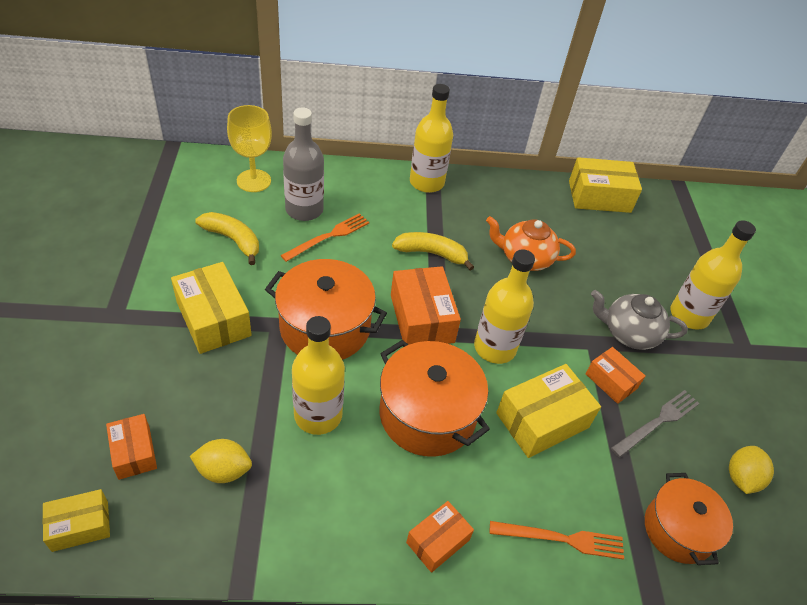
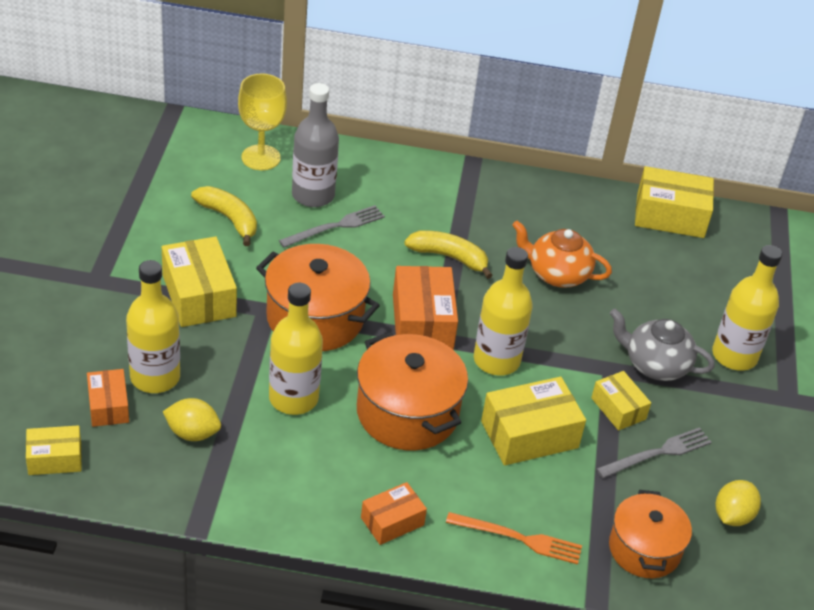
camera: 10 degrees right, 5 degrees down
orange fork [280,213,369,262] -> grey fork [279,205,385,247]
yellow bottle [410,84,453,193] -> yellow bottle moved to [126,260,180,393]
orange box [586,347,645,404] -> yellow box [591,371,651,431]

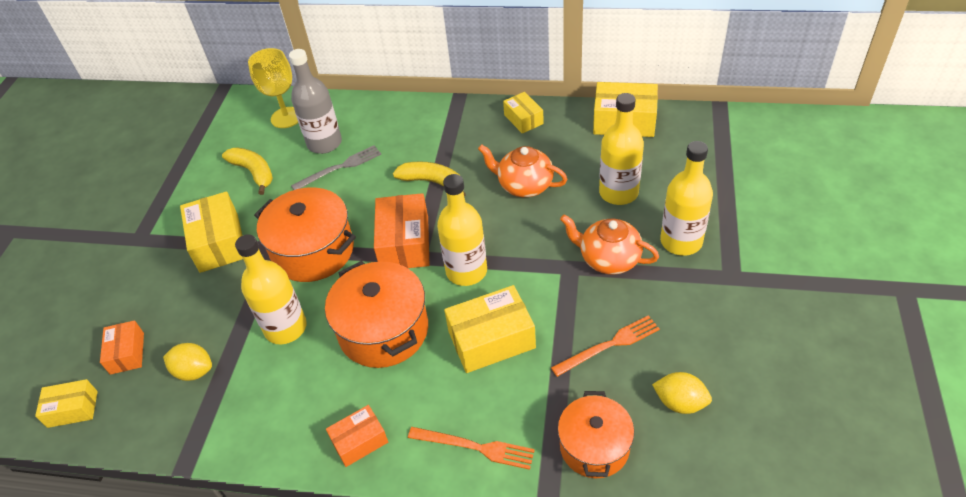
camera: 10 degrees right, 5 degrees up
yellow bottle [126,260,180,393] -> yellow bottle moved to [599,93,644,205]
yellow box [591,371,651,431] -> yellow box moved to [503,92,544,134]
grey fork [596,427,712,478] -> orange fork [551,315,660,377]
grey teapot [610,309,715,381] -> orange teapot [560,214,659,275]
yellow lemon [716,480,761,526] -> yellow lemon turned 75 degrees clockwise [652,372,712,414]

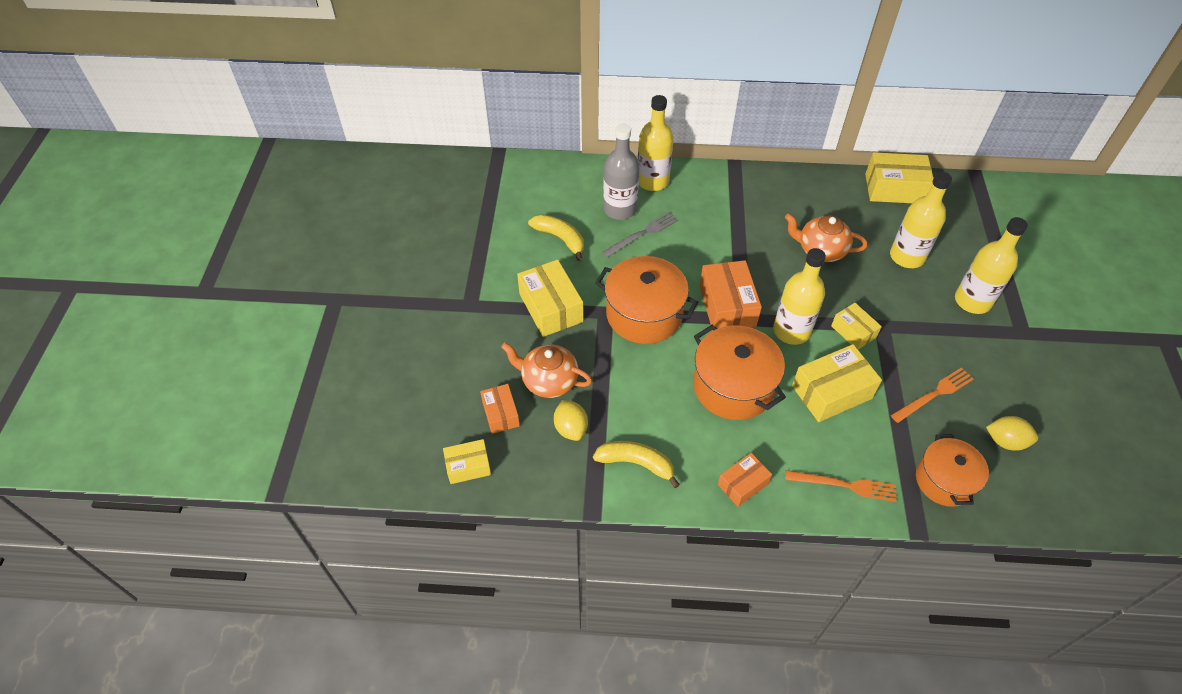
camera: 10 degrees left, 5 degrees up
yellow lemon [163,343,212,381] -> yellow lemon turned 60 degrees clockwise [554,400,588,441]
yellow bottle [235,234,307,344] -> yellow bottle moved to [637,95,674,191]
yellow goblet [248,48,298,128] -> none
yellow banana [393,162,466,197] -> yellow banana moved to [593,441,680,488]
yellow box [503,92,544,134] -> yellow box moved to [831,303,882,350]
orange teapot [560,214,659,275] -> orange teapot moved to [501,342,592,398]

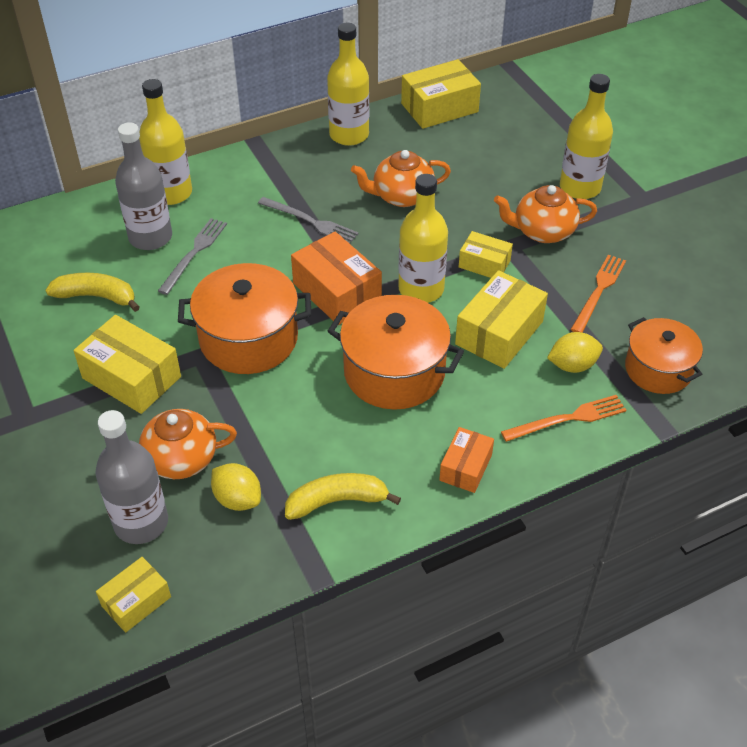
camera: 30 degrees left, 5 degrees down
orange box [480,384,520,434] -> grey bottle [95,410,168,544]
yellow bottle [890,172,952,268] -> yellow bottle moved to [327,23,369,146]
yellow lemon [986,416,1038,451] -> yellow lemon moved to [547,332,603,373]
none -> grey fork [258,197,359,244]
none -> orange teapot [494,185,597,243]

